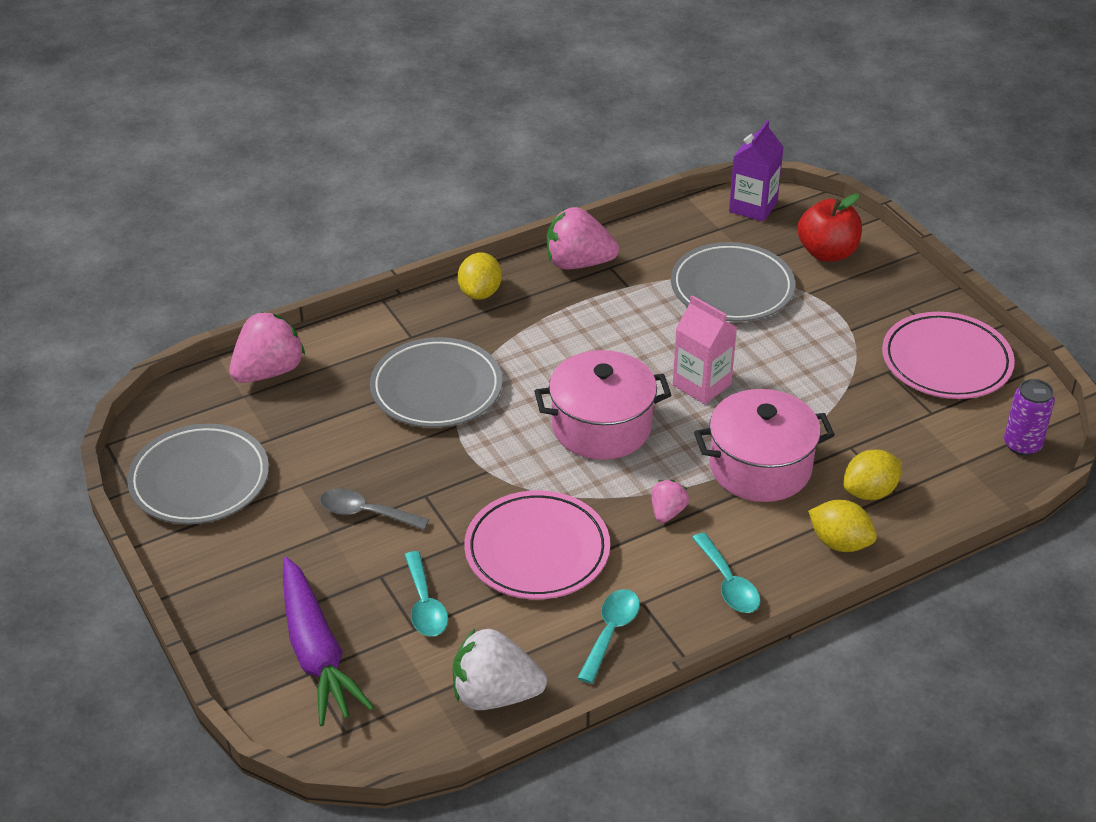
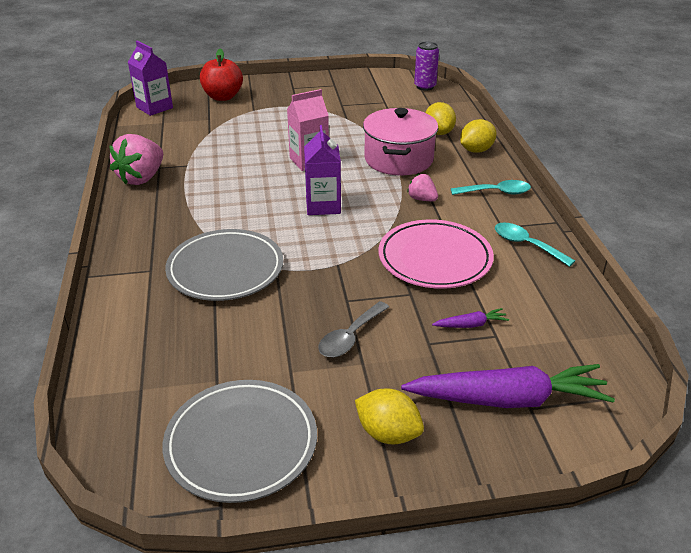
camera: 70 degrees left, 5 degrees down
pink strawberry [230,312,305,383] -> none
turquoise spoon [404,551,448,636] -> purple carrot [432,308,509,328]
white strawberry [453,629,547,710] -> none
yellow lemon [458,253,502,300] -> yellow lemon moved to [355,388,424,444]
pink pot [534,350,671,460] -> purple carton [304,125,341,215]
grey plate [671,242,795,322] -> none
pink plate [882,312,1015,399] -> none

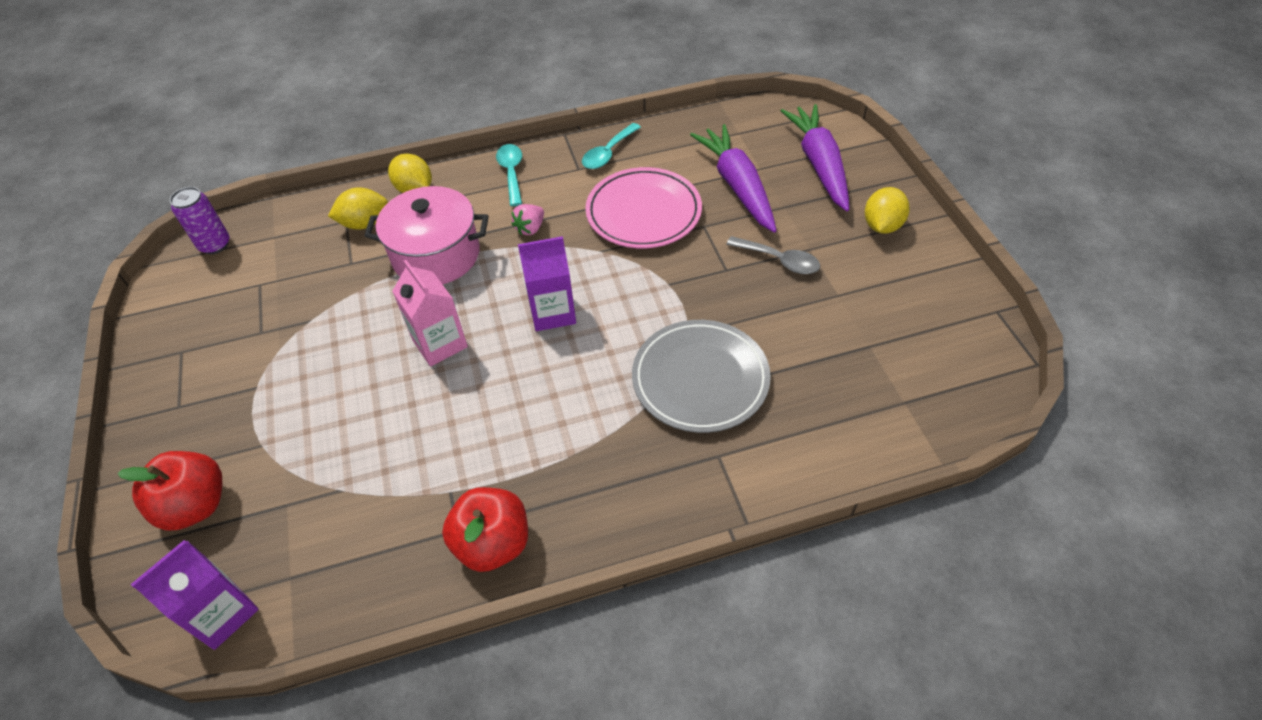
camera: 95 degrees left, 15 degrees up
pink strawberry [109,134,163,185] -> red apple [442,487,528,572]
grey plate [162,380,317,503] -> none
purple carrot [432,308,509,328] -> purple carrot [690,124,777,233], size x2.37

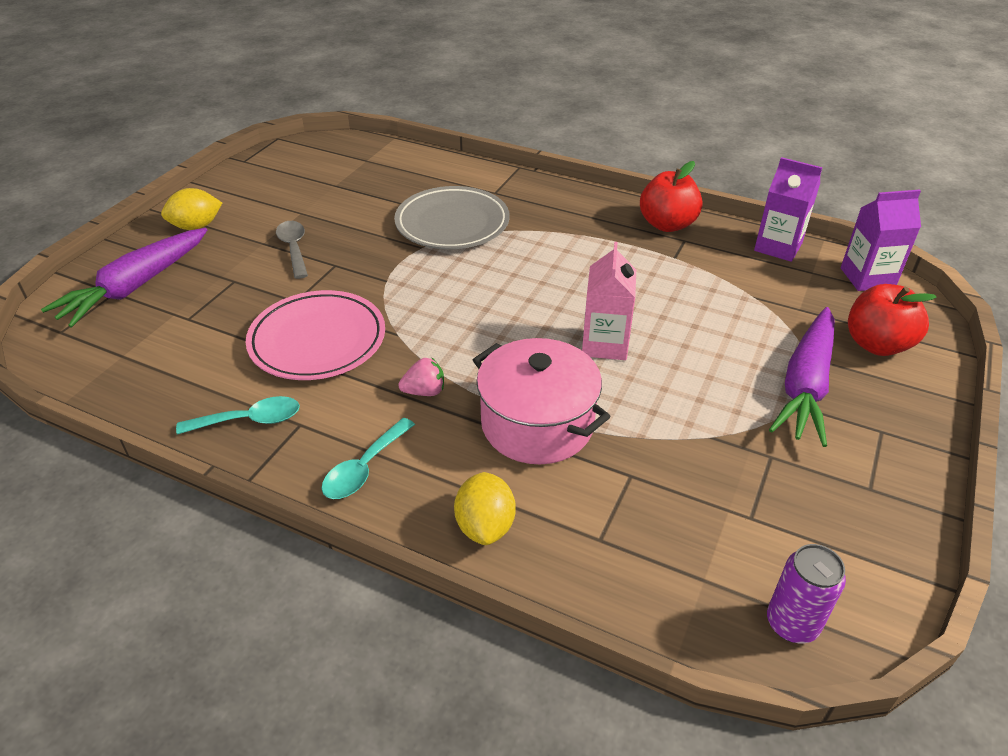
camera: 140 degrees left, 10 degrees down
yellow lemon [328,188,388,229] -> none
purple carton [518,236,576,331] -> purple carton moved to [754,157,823,262]
purple carrot [690,124,777,233] -> purple carrot moved to [769,307,835,447]

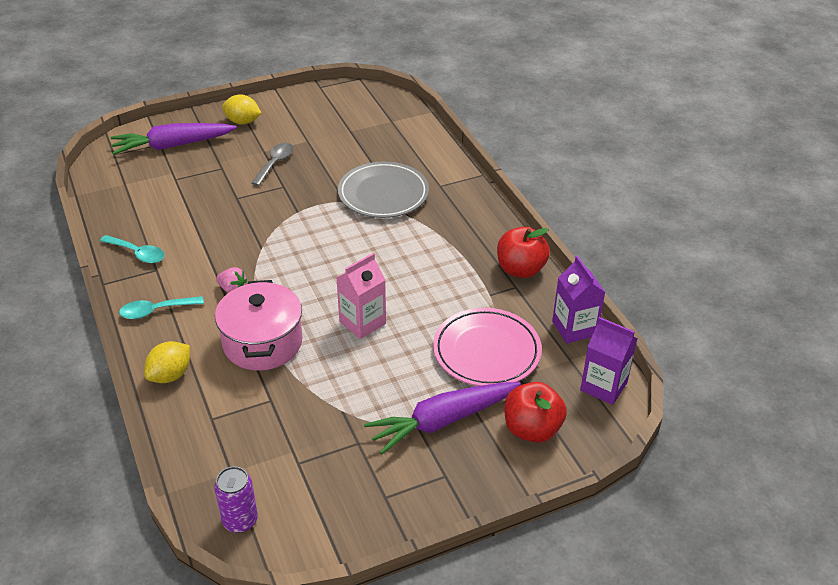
camera: 40 degrees right, 0 degrees up
pink plate [246,290,385,380] -> pink plate moved to [433,308,542,386]

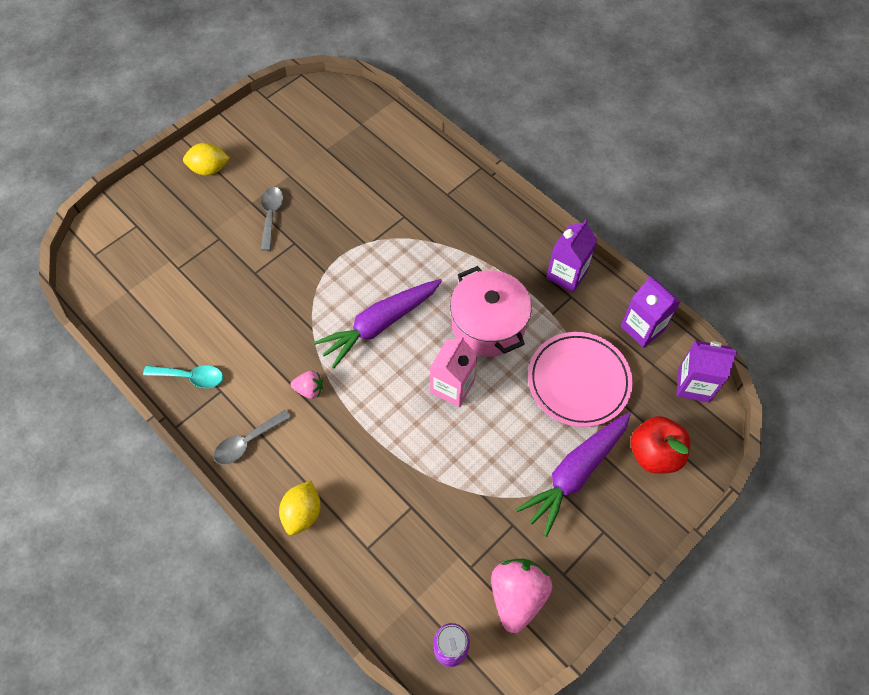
camera: 20 degrees left, 20 degrees up
purple carrot [110,123,237,155] -> purple carrot moved to [313,279,442,368]
turquoise spoon [119,296,204,319] -> grey spoon [214,410,291,465]
pink pot [215,280,303,371] -> pink pot moved to [450,266,532,357]
grey plate [338,161,429,218] -> none
red apple [497,227,550,278] -> purple carton [546,219,598,293]
none -> pink strawberry [491,559,552,633]

